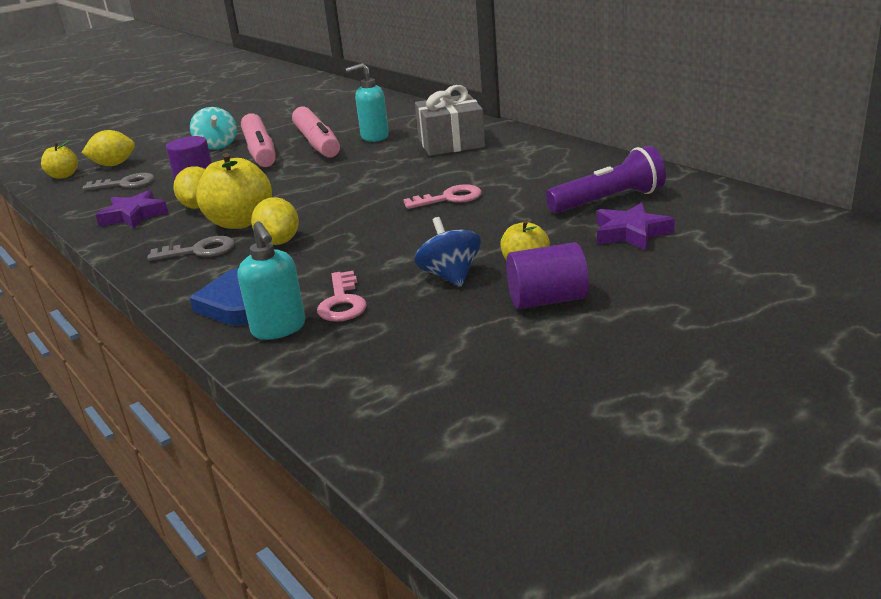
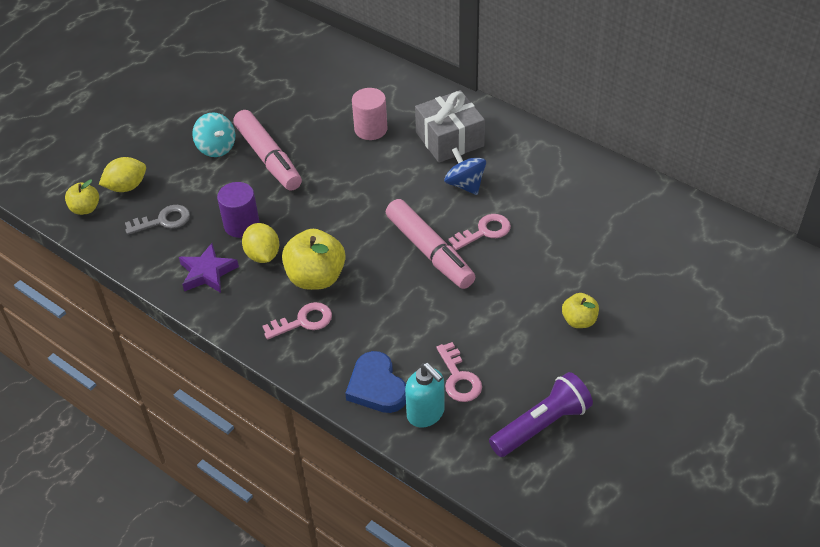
camera: 15 degrees left, 20 degrees up
grey key [147,236,235,261] -> pink key [262,302,332,340]
yellow lemon [251,197,299,245] -> none
pink marker [292,107,340,157] -> pink marker moved to [386,199,475,289]
turquoise soap dispenser [345,63,389,142] -> pink cylinder [352,88,388,140]
blue spinning top [415,217,481,287] -> blue spinning top moved to [444,147,486,195]
purple cylinder [506,242,589,309] -> none
purple flashlight [546,146,666,213] -> purple flashlight moved to [489,372,593,457]
purple star [597,203,675,251] -> none

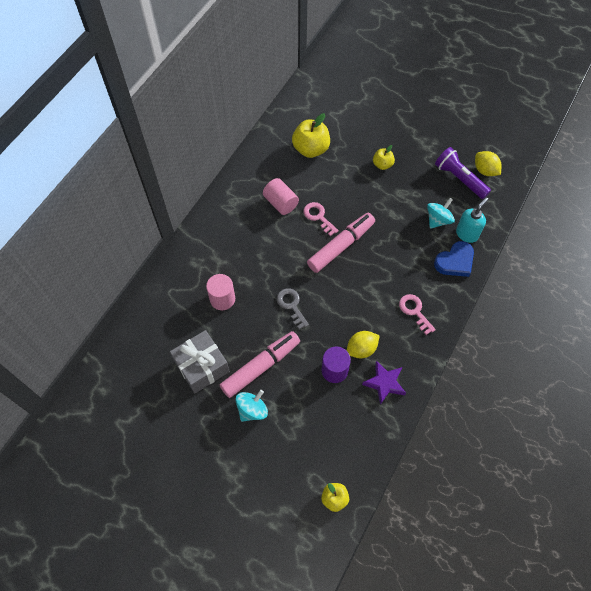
camera: 100 degrees left, 15 degrees up
yellow lemon [99,157,146,192] -> yellow lemon moved to [475,151,501,176]
grey key [125,205,190,235] -> grey key moved to [277,288,309,329]
yellow apple [282,229,346,290] -> yellow apple moved to [292,113,330,158]
grey gift [415,90,485,163] -> grey gift moved to [170,330,230,393]
pink key [436,342,482,402] -> turquoise spinning top [427,198,455,229]
blue spinning top [444,147,486,195] -> none
none -> pink cylinder [263,178,299,215]

